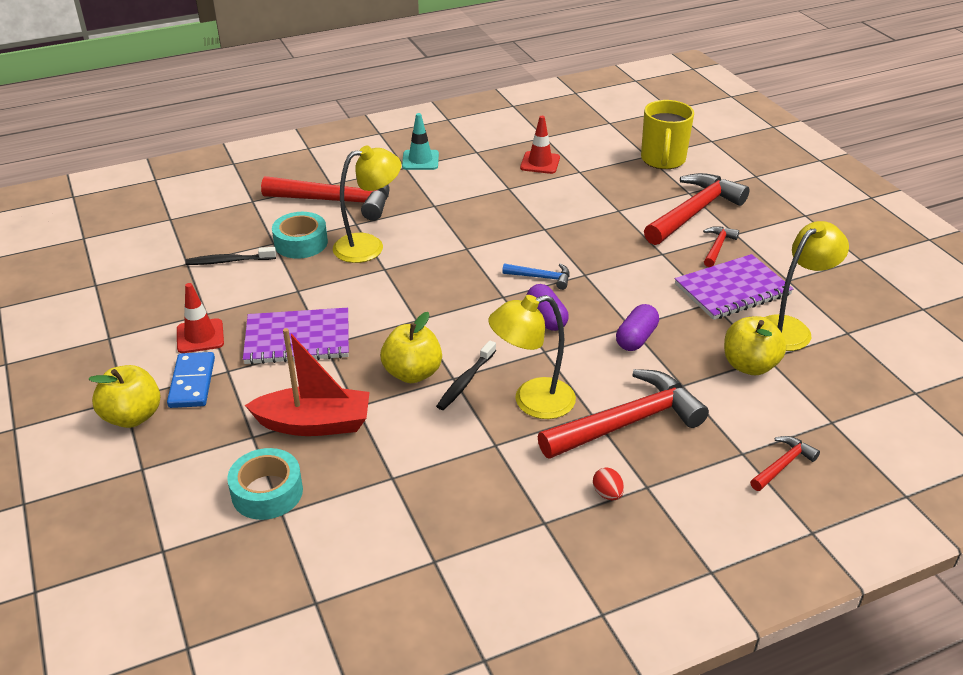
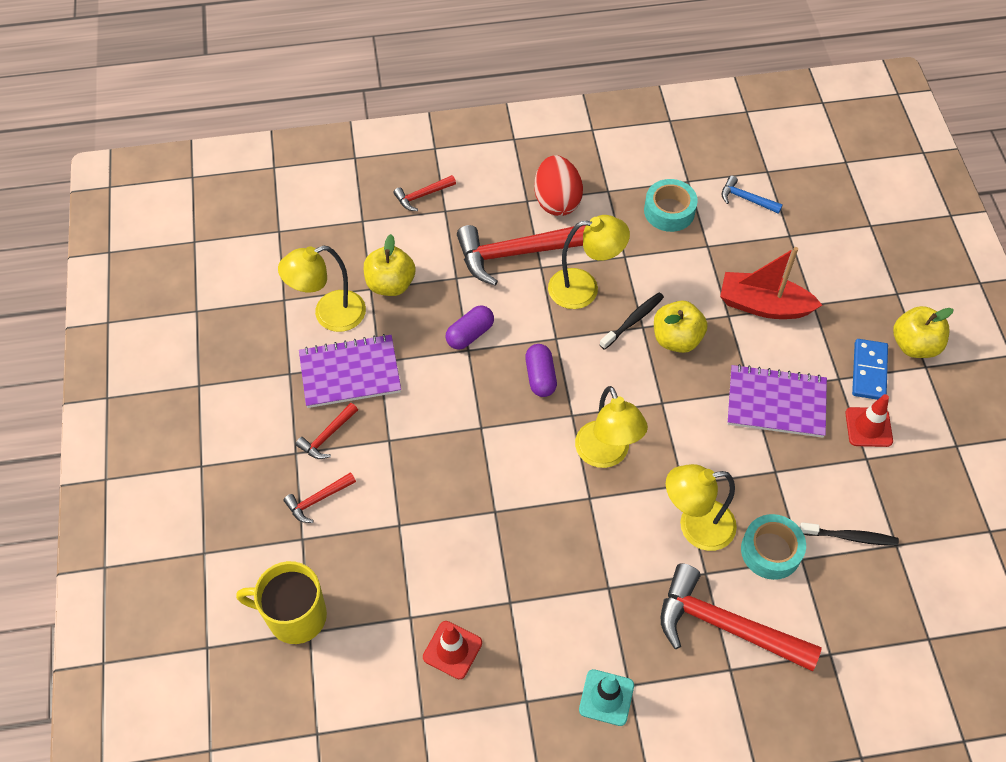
camera: 165 degrees left, 20 degrees up
turquoise tape [227,448,303,520] -> turquoise tape moved to [644,179,698,232]
blue hammer [502,263,570,290] -> blue hammer moved to [722,176,783,214]
red egg [593,468,624,500] -> red egg [534,155,583,216], size x2.33
yellow mug [641,100,694,169] -> yellow mug turned 105 degrees counterclockwise [236,561,327,644]
red hammer [644,173,750,245] -> red hammer [284,472,356,523], size x0.47
none -> yellow lamp [575,386,648,468]

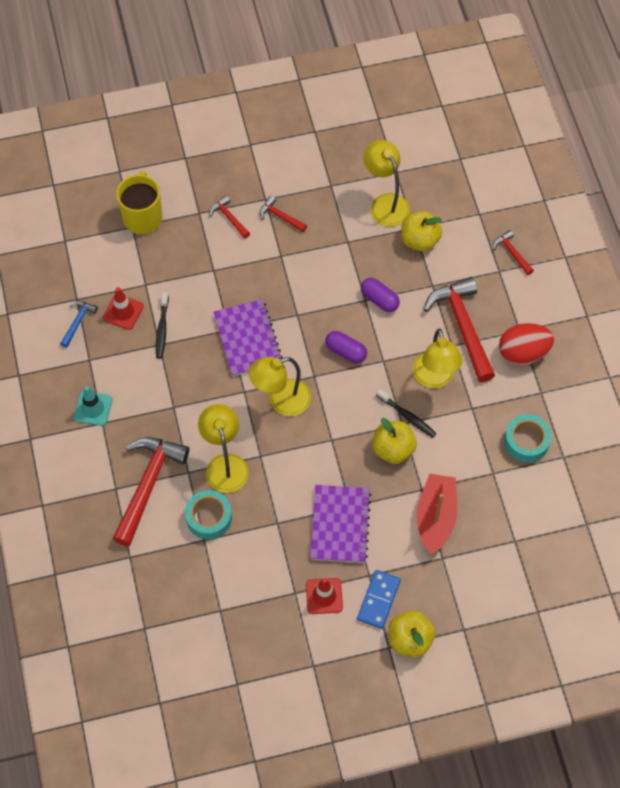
camera: 85 degrees right, 5 degrees up
purple notebook [299,334,401,408] -> purple notebook moved to [213,299,283,376]
purple capsule [525,344,557,397] -> purple capsule turned 45 degrees clockwise [325,331,367,363]
blue hammer [722,176,783,214] -> blue hammer moved to [60,301,98,348]
black toothbrush [799,522,899,546] -> black toothbrush moved to [156,292,169,358]
blue domino [852,339,888,400] -> blue domino turned 75 degrees counterclockwise [357,570,401,629]

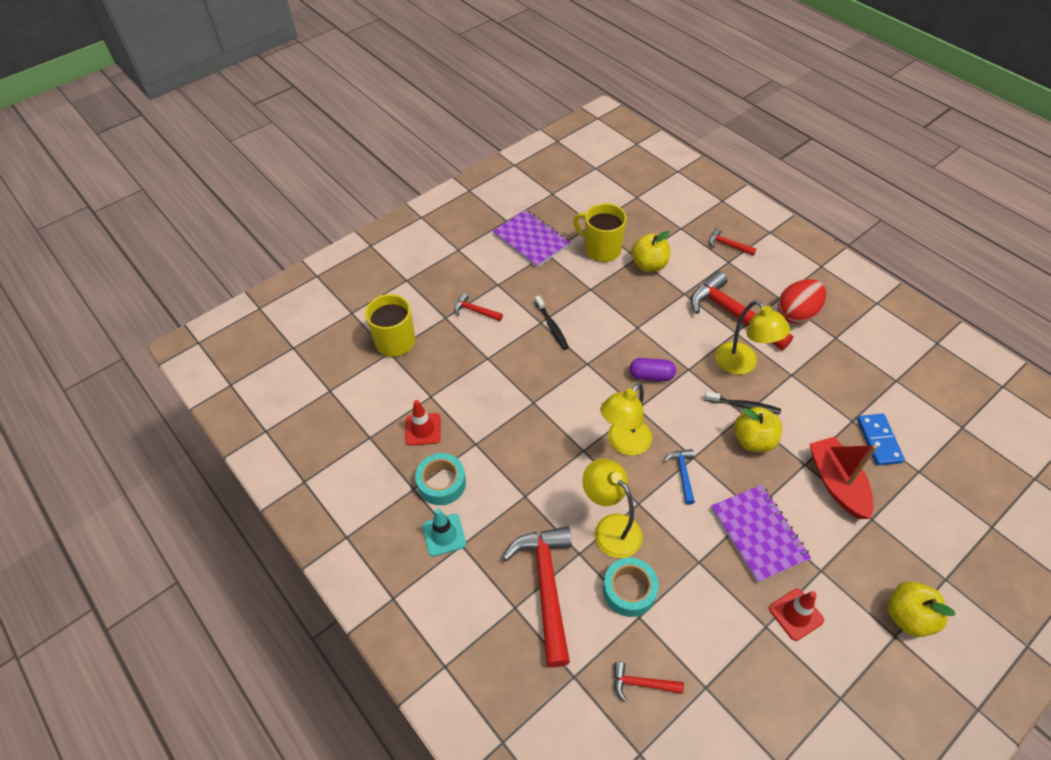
camera: 25 degrees left, 10 degrees down
blue hammer [60,301,98,348] -> blue hammer moved to [664,449,695,505]
black toothbrush [156,292,169,358] -> black toothbrush moved to [535,296,569,350]
purple notebook [213,299,283,376] -> purple notebook moved to [493,210,570,268]
red hammer [260,196,307,232] -> red hammer moved to [614,662,684,702]
blue domino [357,570,401,629] -> blue domino moved to [857,414,905,466]
purple capsule [361,278,400,312] -> none
yellow lamp [364,140,410,227] -> yellow mug [573,203,627,262]
turquoise tape [504,414,551,463] -> turquoise tape moved to [415,453,466,505]

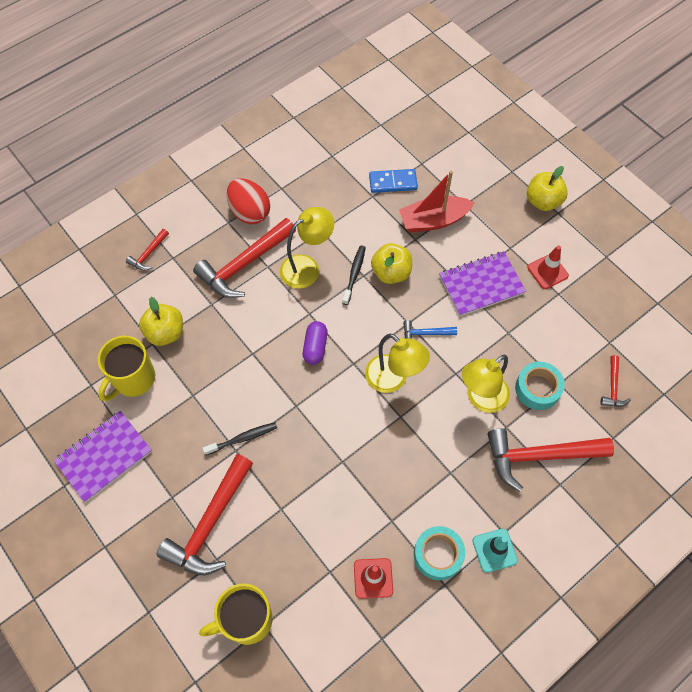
camera: 90 degrees left, 10 degrees up
red hammer [454,293,503,321] -> red hammer [156,454,253,575], size x2.11

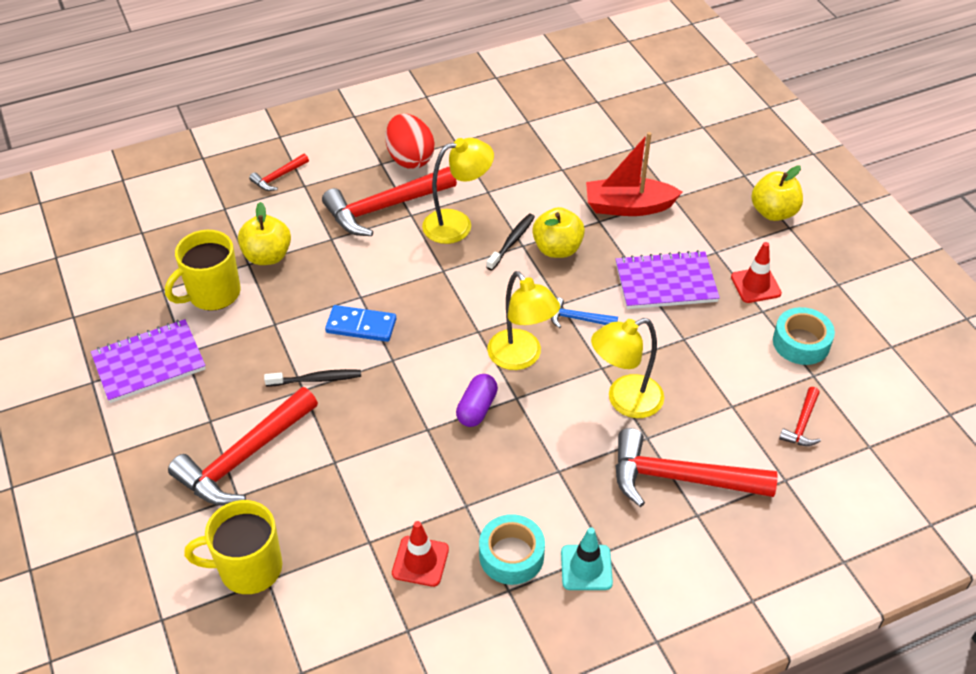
camera: 15 degrees right, 15 degrees down
purple capsule [303,321,328,365] -> purple capsule moved to [456,374,498,427]
blue domino [369,169,418,193] -> blue domino moved to [325,305,396,342]
turquoise tape [515,362,565,410] -> turquoise tape moved to [773,307,835,365]

